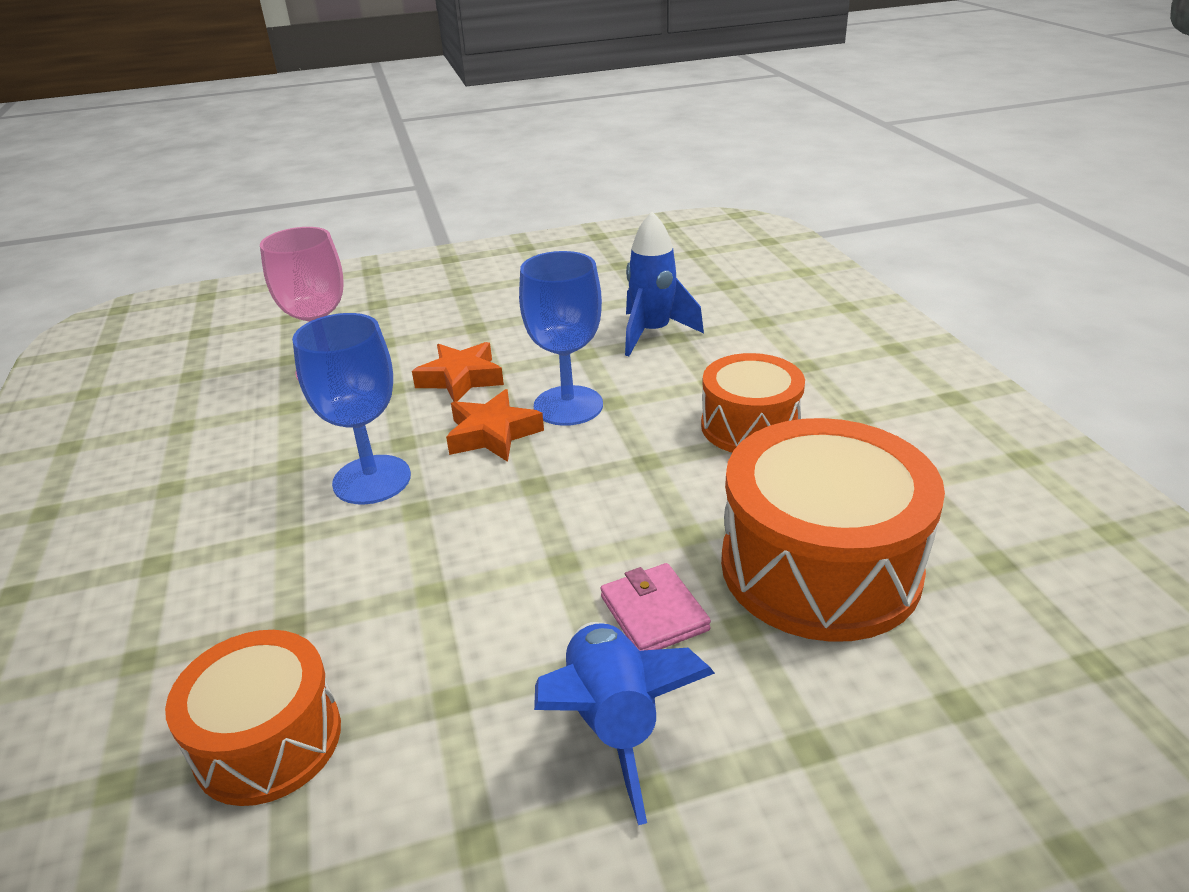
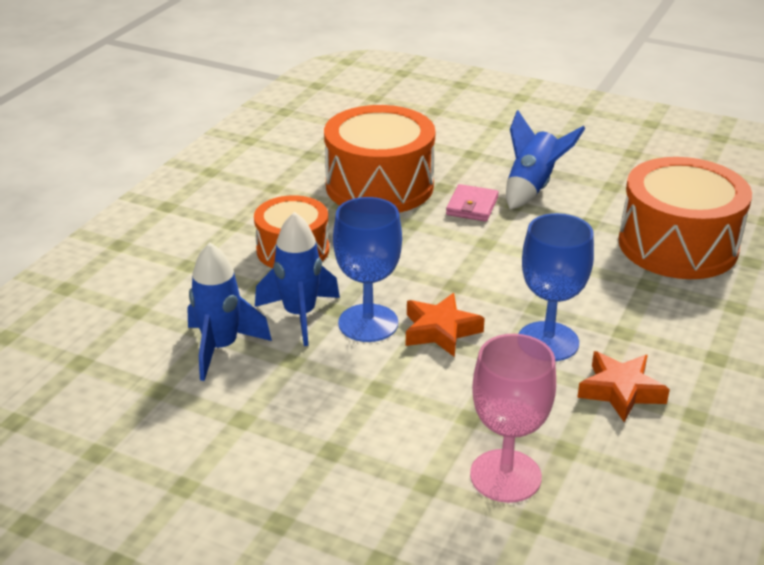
camera: 140 degrees left, 0 degrees up
orange drum [165,630,341,806] -> orange drum [618,157,752,279], size x1.63
orange star [412,342,504,402] -> orange star moved to [577,351,670,422]
none -> blue rocket [255,212,340,346]

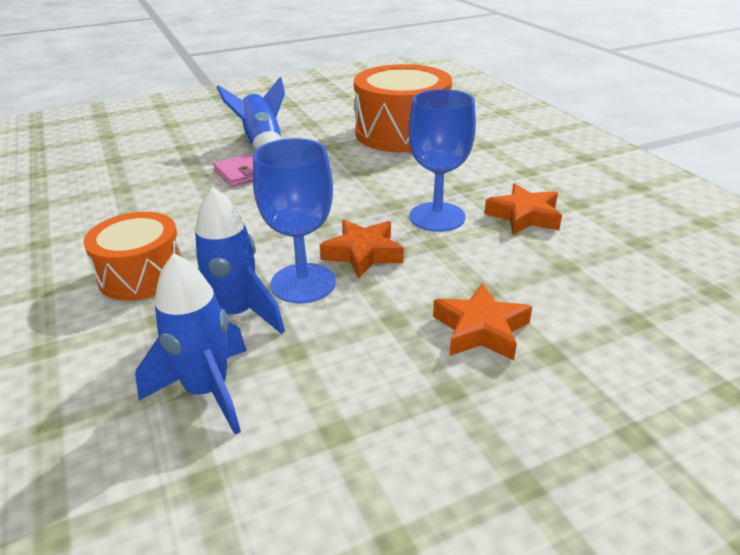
camera: 50 degrees left, 0 degrees up
orange drum [324,105,436,213] -> none
pink goblet [470,334,556,503] -> none
none -> orange star [433,283,532,360]

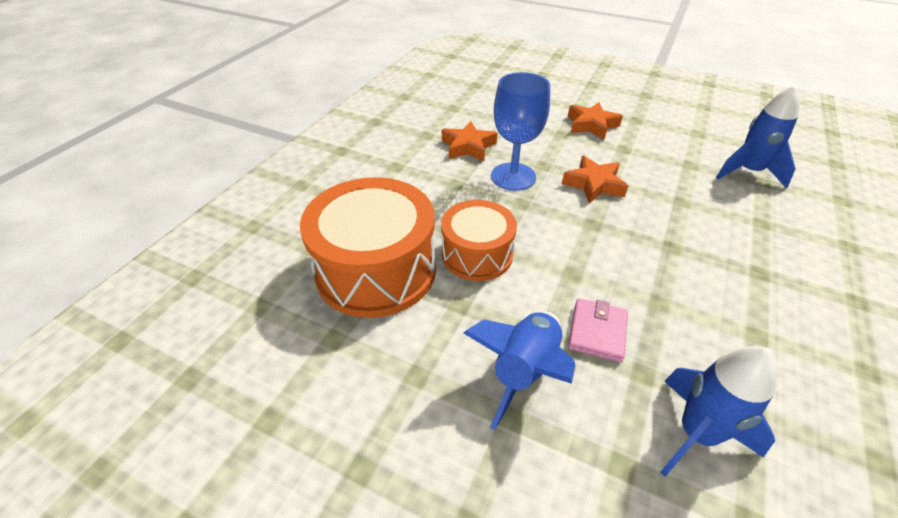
camera: 130 degrees left, 10 degrees up
orange drum [84,212,183,301] -> orange drum moved to [441,200,517,281]
blue rocket [195,187,285,334] -> blue rocket moved to [660,346,778,477]
blue goblet [253,138,336,303] -> none

